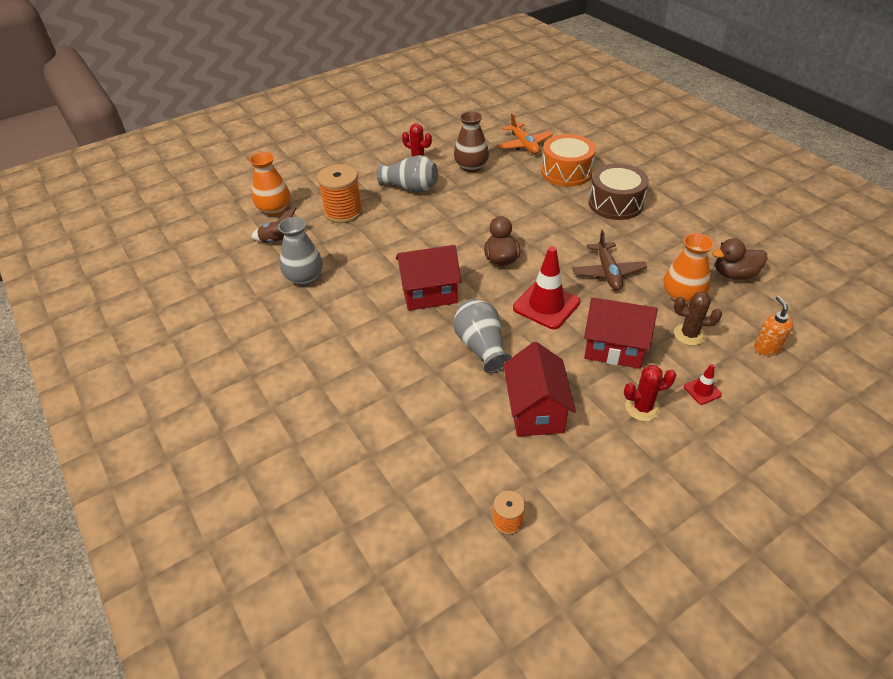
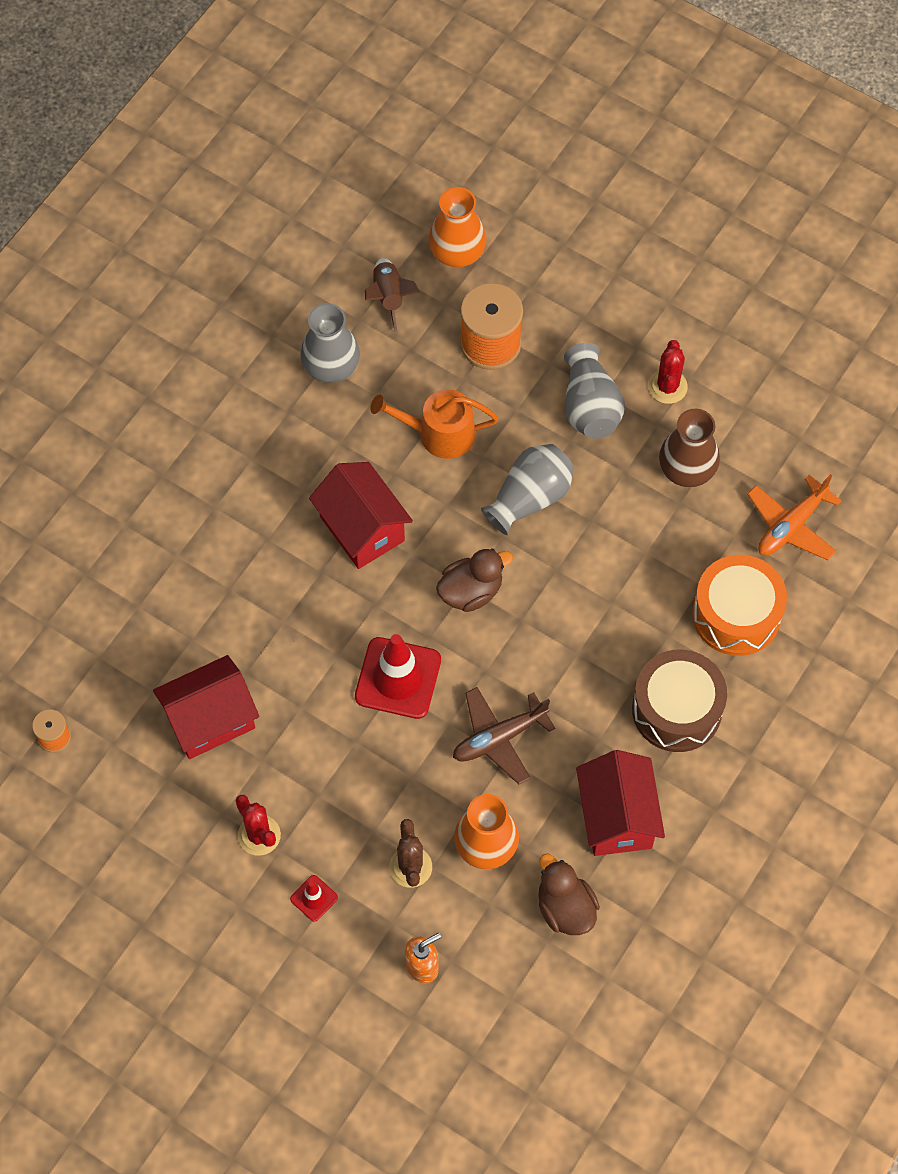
camera: 65 degrees right, 20 degrees up
grey vase [453,299,512,373] -> grey vase moved to [481,444,574,535]
red house [584,297,658,369] -> red house moved to [576,750,665,856]
none -> orange watering can [371,389,499,459]

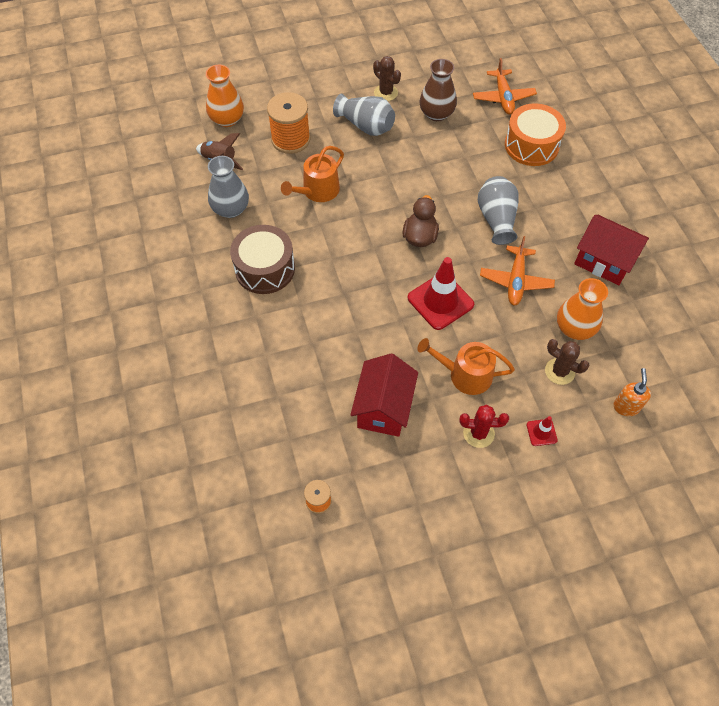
camera: 50 degrees left, 5 degrees down
red house [309,462,413,569] -> none
brown plane [453,687,555,785] -> orange plane [480,236,555,305]
grey vase [481,444,574,535] -> grey vase moved to [478,176,519,245]
brown duck [538,853,600,935] -> none
brown drum [632,650,727,752] -> brown drum moved to [230,225,295,294]
red cactus [648,340,688,404] -> brown cactus [373,56,401,101]
none -> orange watering can [417,338,515,395]

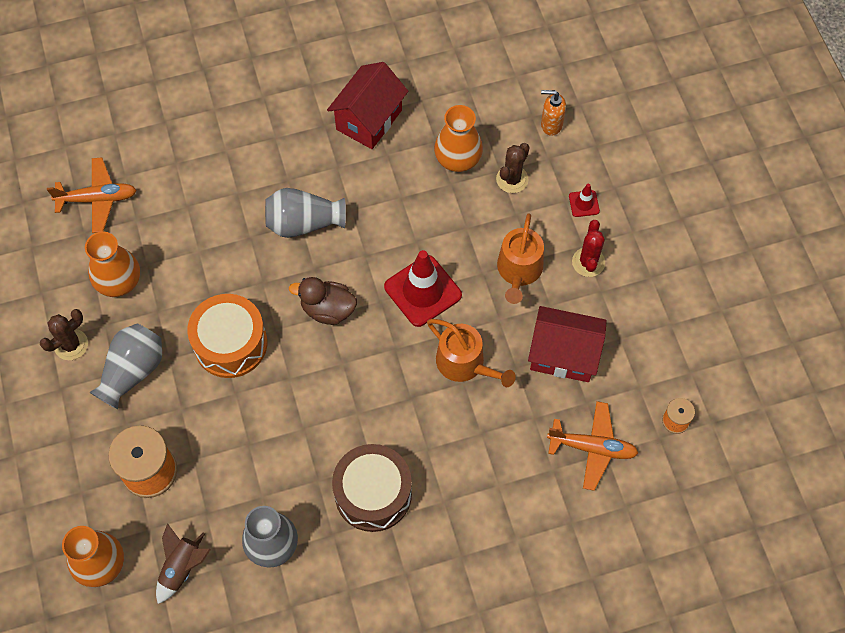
camera: 90 degrees left, 5 degrees up
orange watering can [281,146,344,202] -> orange watering can moved to [427,319,516,387]
brown vase [419,59,457,121] -> orange vase [85,232,140,297]
orange plane [480,236,555,305] -> orange plane moved to [547,401,638,491]
orange drum [505,103,566,166] -> orange drum moved to [187,294,267,378]

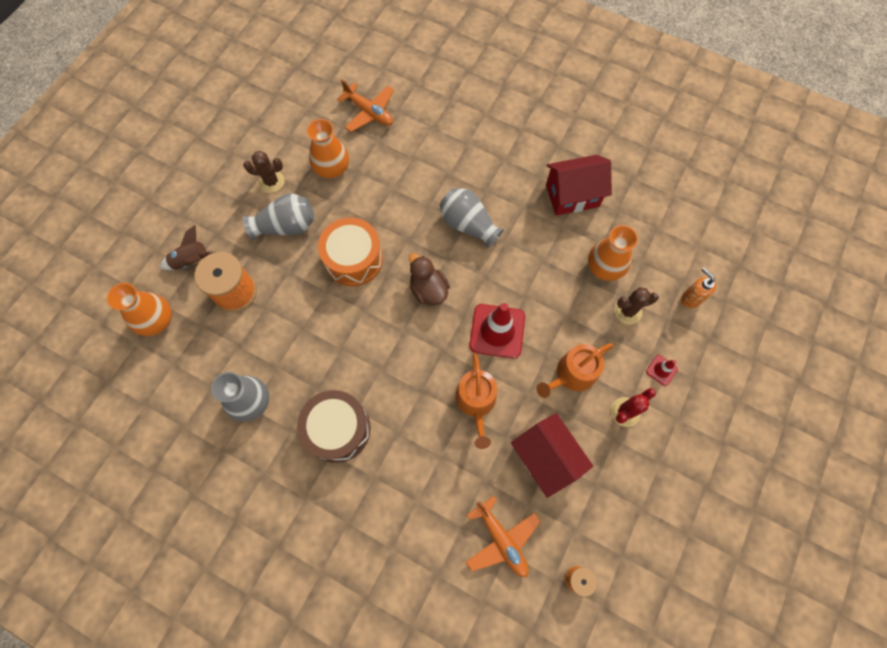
camera: 45 degrees right, 5 degrees up
brown rocket [156,523,211,604] -> brown rocket moved to [160,225,216,270]

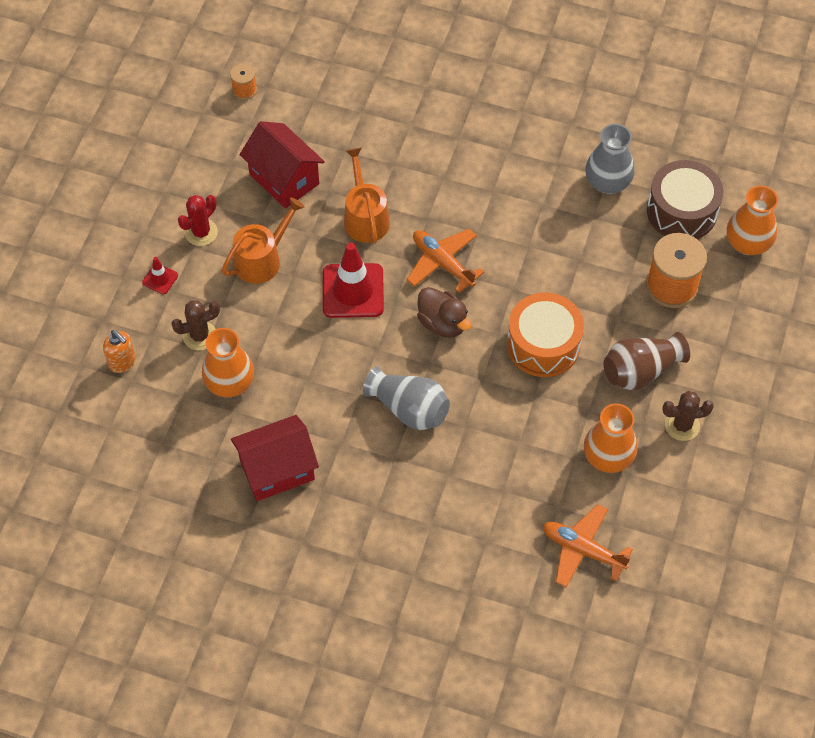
camera: 170 degrees right, 10 degrees down
brown rocket [160,225,216,270] -> none
grey vase [243,193,314,240] -> brown vase [604,332,690,390]
brown drum [297,390,371,463] -> brown drum moved to [647,160,723,239]
orange plane [466,496,541,577] -> orange plane moved to [406,229,484,293]

